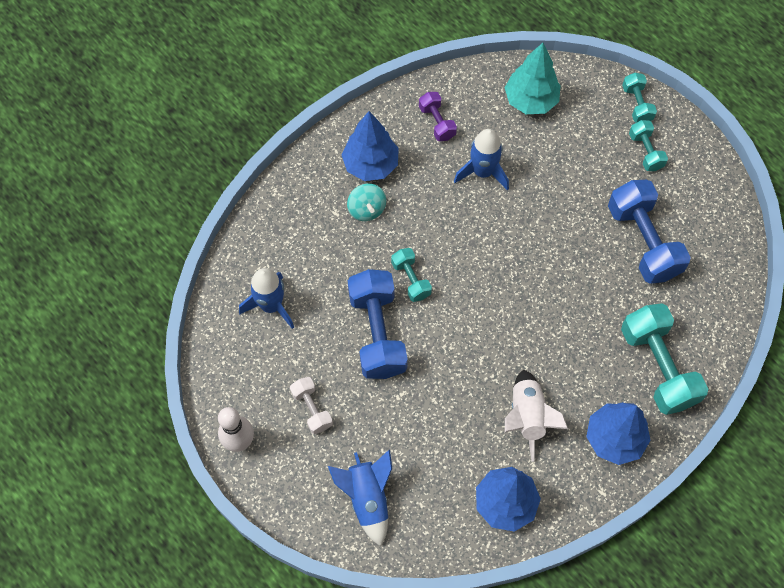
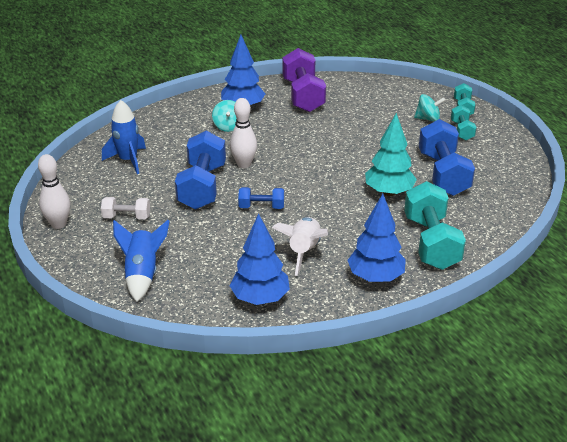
camera: 15 degrees right, 30 degrees down
white dumbbell [290,377,333,434] -> white dumbbell turned 75 degrees counterclockwise [101,197,150,219]
turquoise dumbbell [391,248,432,302] -> white bowling pin [230,98,257,168]
purple dumbbell [419,92,457,141] -> purple dumbbell [282,48,326,112], size x1.94
blue rocket [454,129,509,191] -> none
turquoise tree [505,43,561,114] -> turquoise tree moved to [365,113,417,196]
none -> blue dumbbell [238,187,284,209]
none -> turquoise spinning top [414,94,445,122]

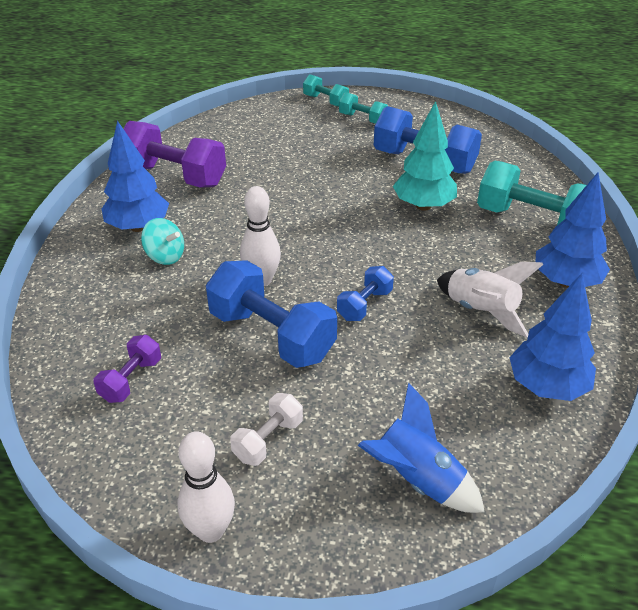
camera: 55 degrees left, 5 degrees up
blue rocket [102,100,146,174] -> purple dumbbell [94,335,161,403]
turquoise spinning top [414,94,445,122] -> none

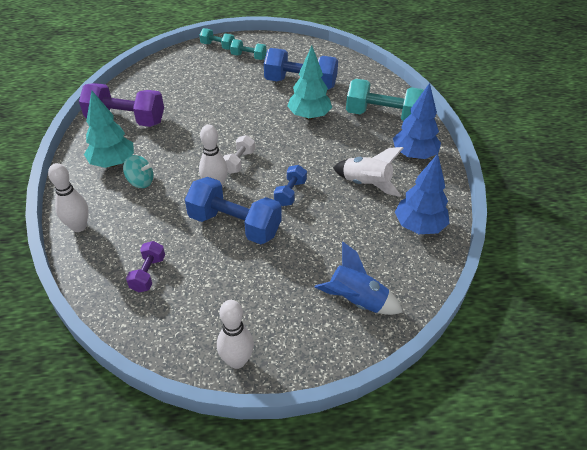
camera: 15 degrees left, 5 degrees up
blue tree [102,120,169,232] -> turquoise tree [84,91,134,168]
white dumbbell [230,393,303,466] -> white dumbbell moved to [223,135,255,174]
none -> white bowling pin [48,163,89,232]

